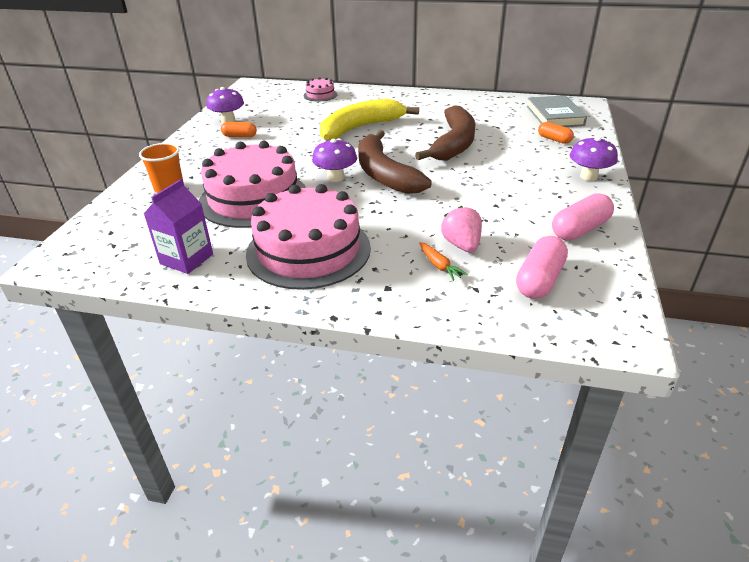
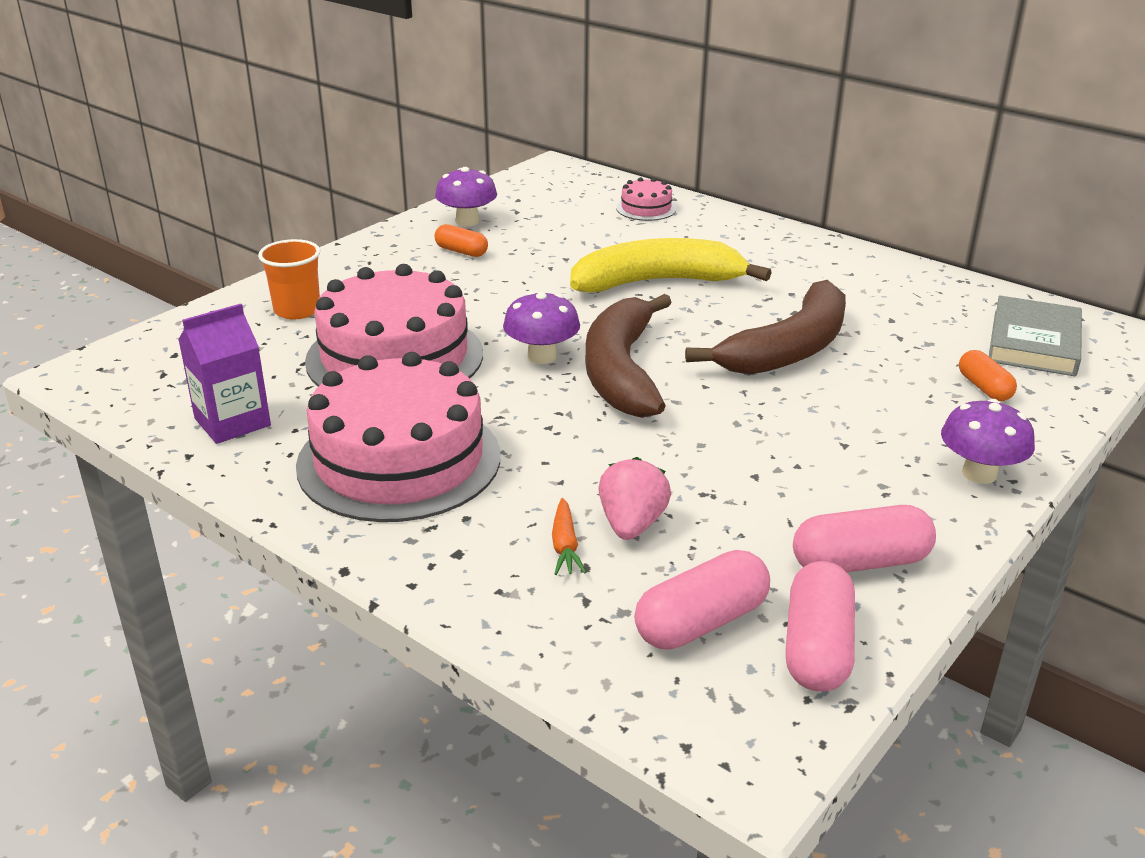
camera: 25 degrees right, 5 degrees down
none -> pink capsule [785,561,855,691]

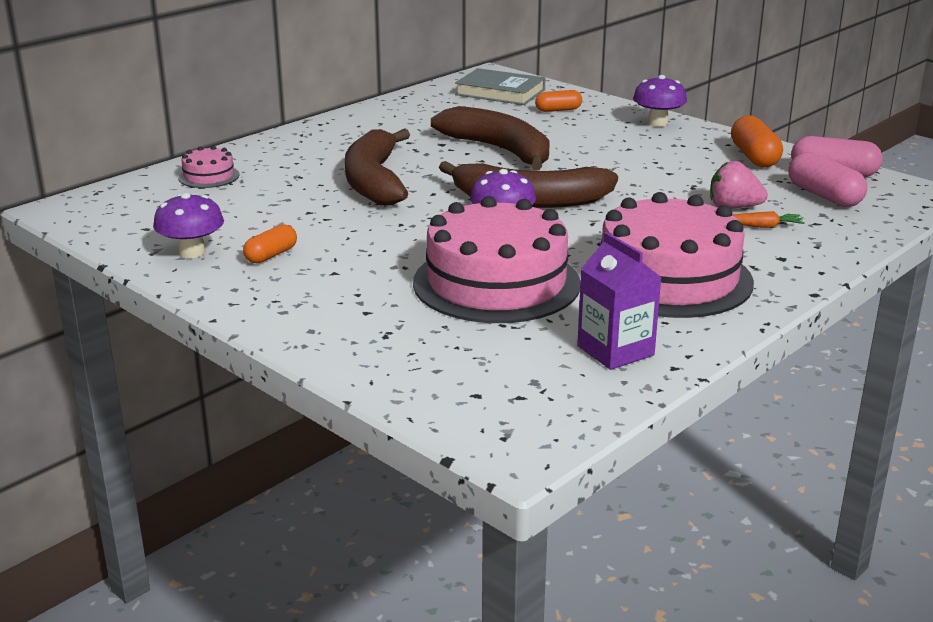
camera: 85 degrees left, 5 degrees down
orange cup [258,239,320,320] -> none
yellow banana [570,238,772,292] -> brown banana [345,129,410,205]
pink capsule [793,505,936,572] -> orange capsule [731,115,783,168]

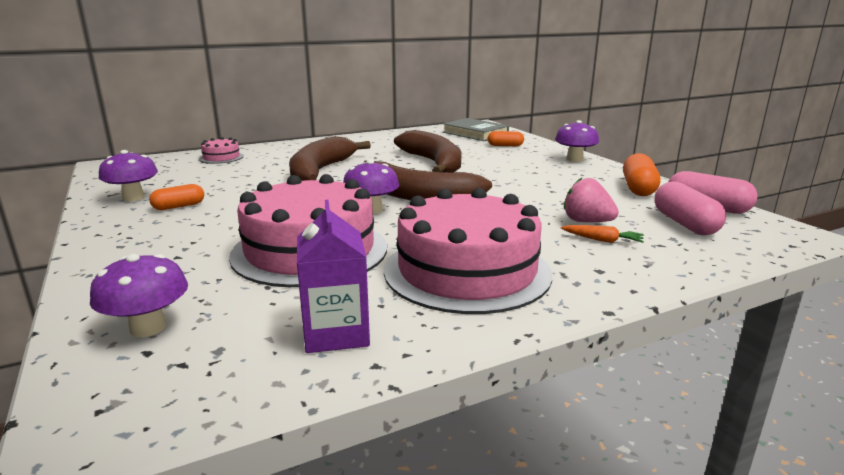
camera: 20 degrees right, 5 degrees down
none -> purple mushroom [90,254,188,337]

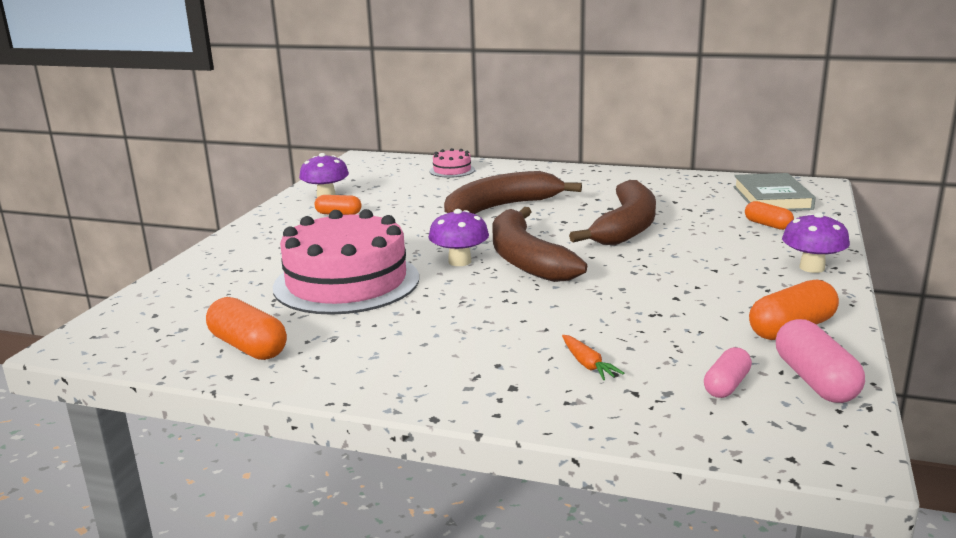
camera: 45 degrees right, 0 degrees up
purple mushroom [90,254,188,337] -> none
purple carton [297,200,370,353] -> orange capsule [206,297,287,360]
pink cake [384,188,552,314] -> none
pink strawberry [564,178,619,222] -> none
pink capsule [654,181,726,235] -> pink capsule [704,347,752,398], size x0.63

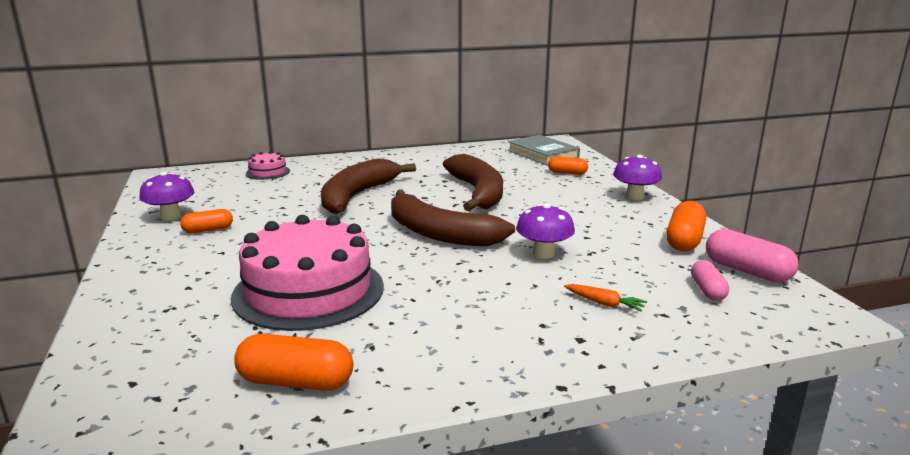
camera: 35 degrees left, 0 degrees up
purple mushroom [429,209,489,266] -> purple mushroom moved to [516,204,575,259]

